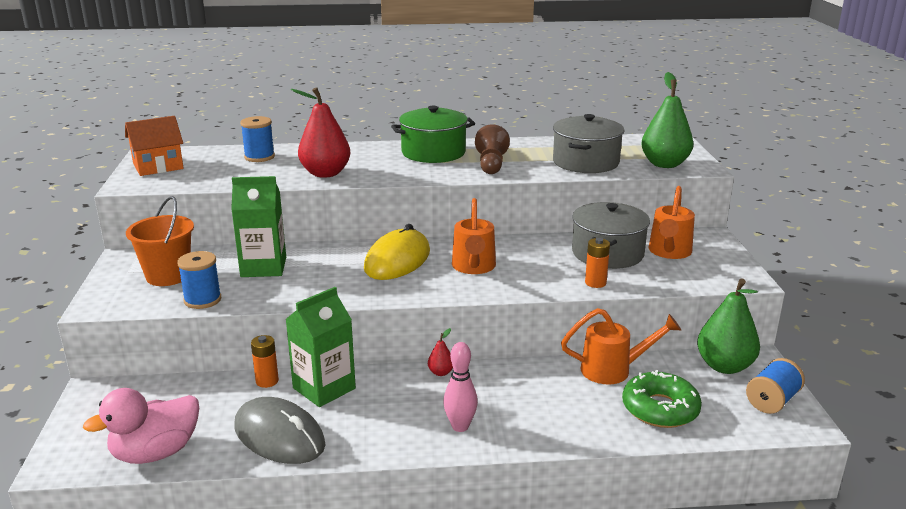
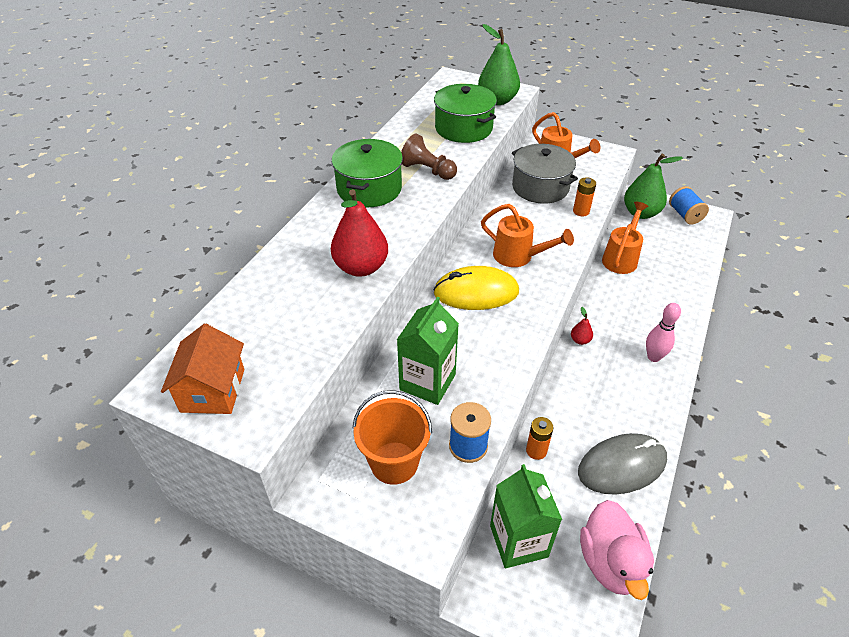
camera: 60 degrees left, 20 degrees up
blue spool [240,116,275,162] -> none
green carton [285,287,356,407] -> green carton moved to [490,464,562,568]
yellow mouse [364,224,430,280] -> yellow mouse turned 60 degrees counterclockwise [433,266,519,310]
grey pot [553,114,624,173] -> green pot [434,84,497,143]
green donut [622,370,702,428] -> none

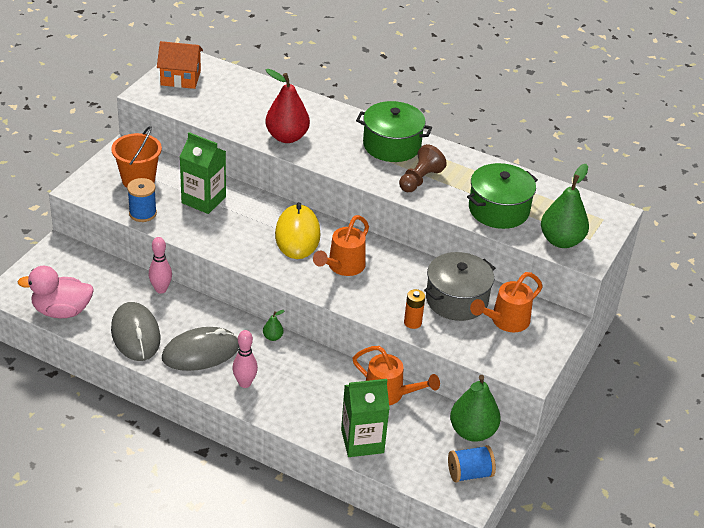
camera: 90 degrees right, 5 degrees down
green carton [490,464,562,568] -> green carton moved to [341,379,390,457]
orange battery [526,417,554,460] -> pink bowling pin [149,237,172,294]
red pear [571,307,593,345] -> green pear [263,310,285,341]
none -> grey mouse [162,327,239,371]

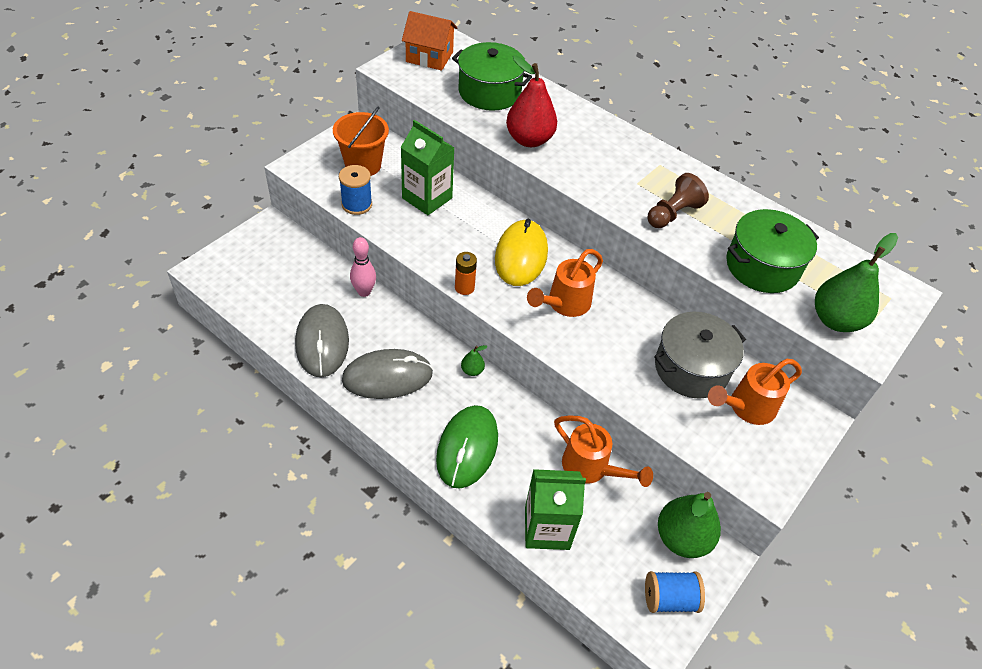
camera: 10 degrees right, 10 degrees up
pink duck [17,266,94,318] -> none
pink bowling pin [232,330,258,388] -> none
green pot [356,101,432,162] -> green pot moved to [452,42,532,111]
orange battery [404,289,425,329] -> orange battery moved to [455,252,477,295]
none -> green mouse [436,405,498,488]

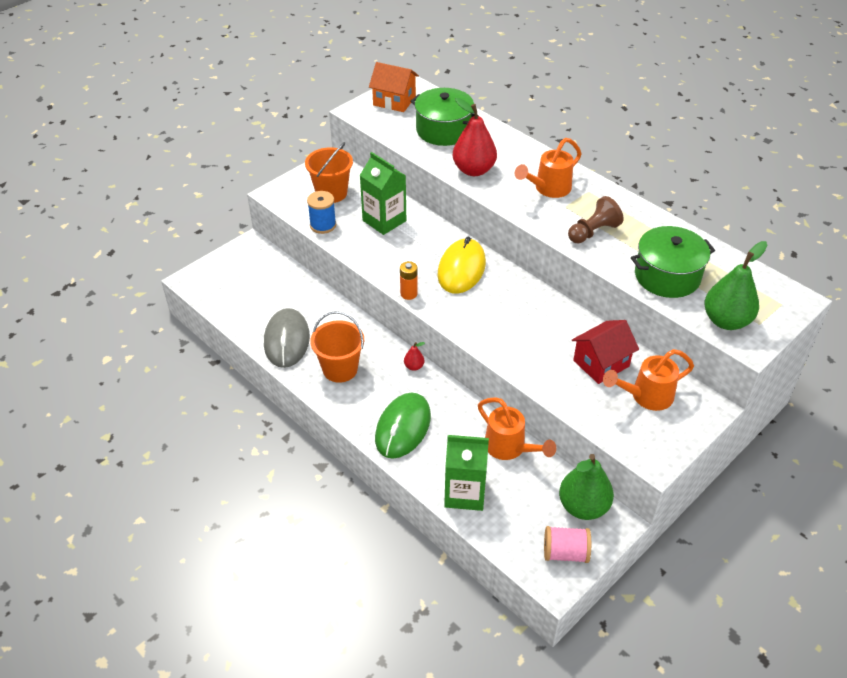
camera: 10 degrees right, 5 degrees down
grey mouse [342,349,433,399] -> orange bucket [310,311,364,383]
pink bowling pin [350,237,376,297] -> none
green pear [461,345,487,376] -> red pear [404,342,425,371]
orange watering can [527,249,603,317] -> orange watering can moved to [515,138,581,198]
blue spool [645,571,705,613] -> pink spool [544,526,591,563]
grey pot [654,312,746,398] -> red house [572,320,639,384]

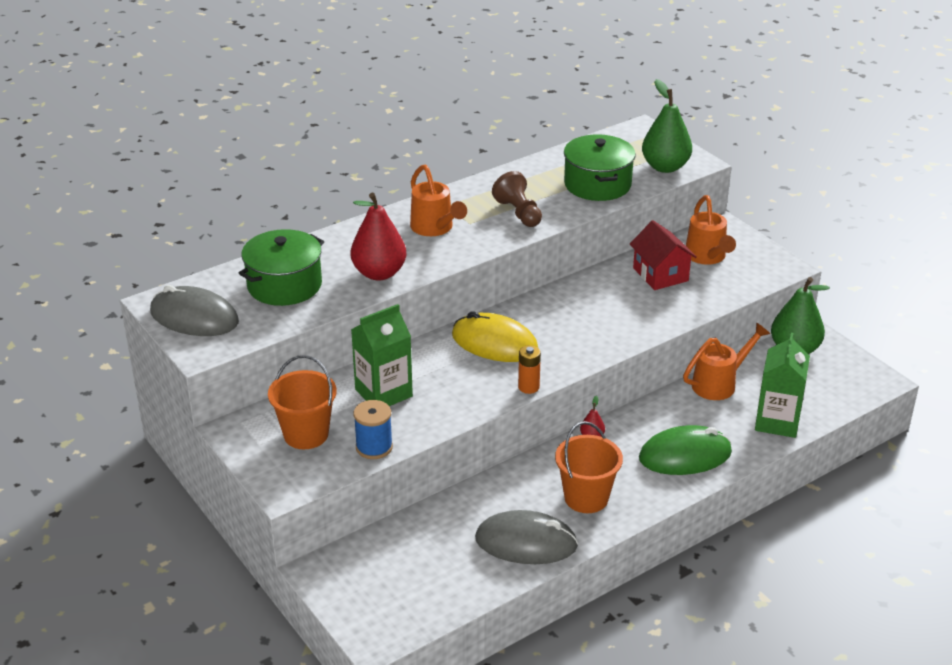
camera: 80 degrees left, 10 degrees down
orange house [369,62,419,112] -> grey mouse [150,285,239,336]
green mouse [375,393,431,459] -> green mouse turned 45 degrees counterclockwise [639,425,732,475]
pink spool [544,526,591,563] -> none

